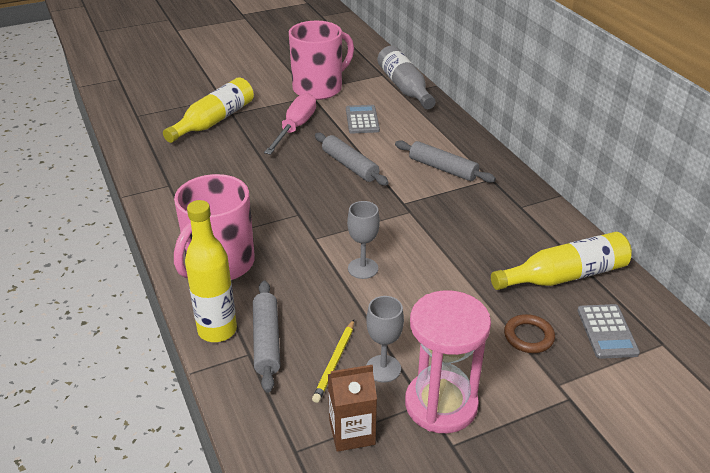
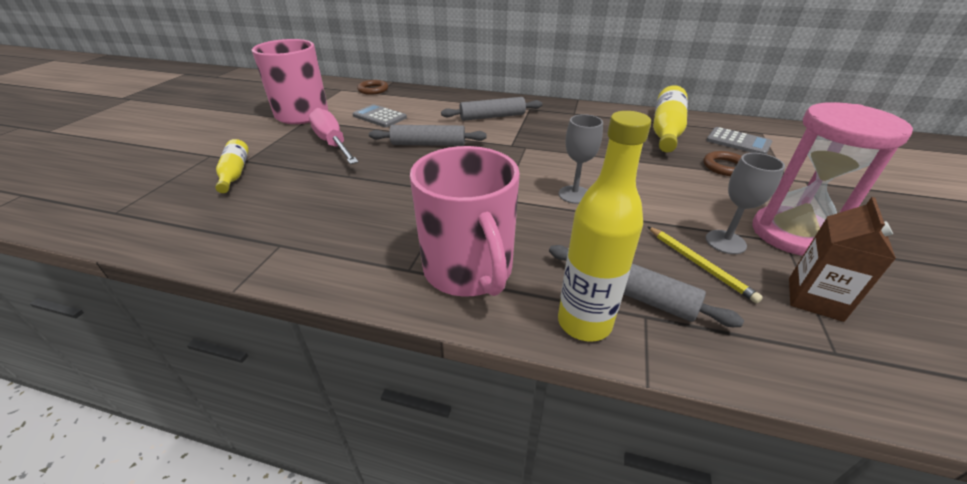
camera: 50 degrees left, 0 degrees up
yellow bottle [163,77,254,143] -> yellow bottle [215,139,249,193], size x0.60
grey bottle [378,46,436,109] -> brown ring [357,80,388,95]

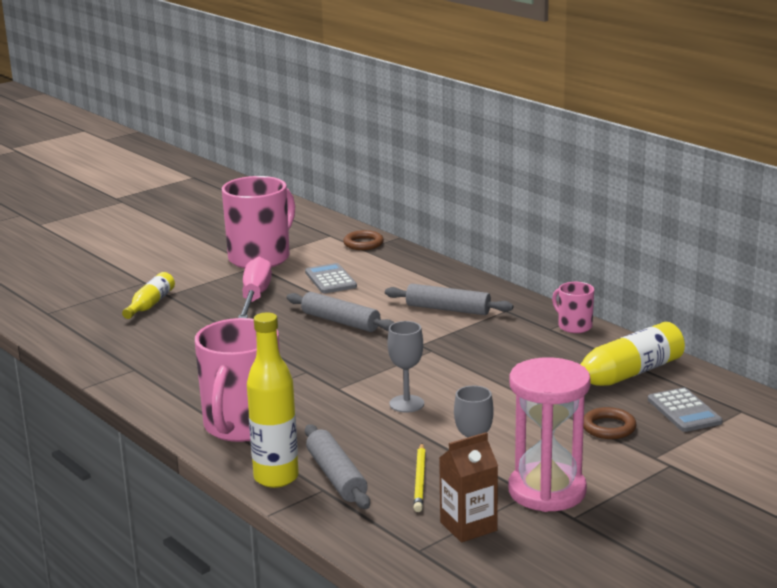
camera: 35 degrees right, 15 degrees down
none -> pink mug [552,282,594,333]

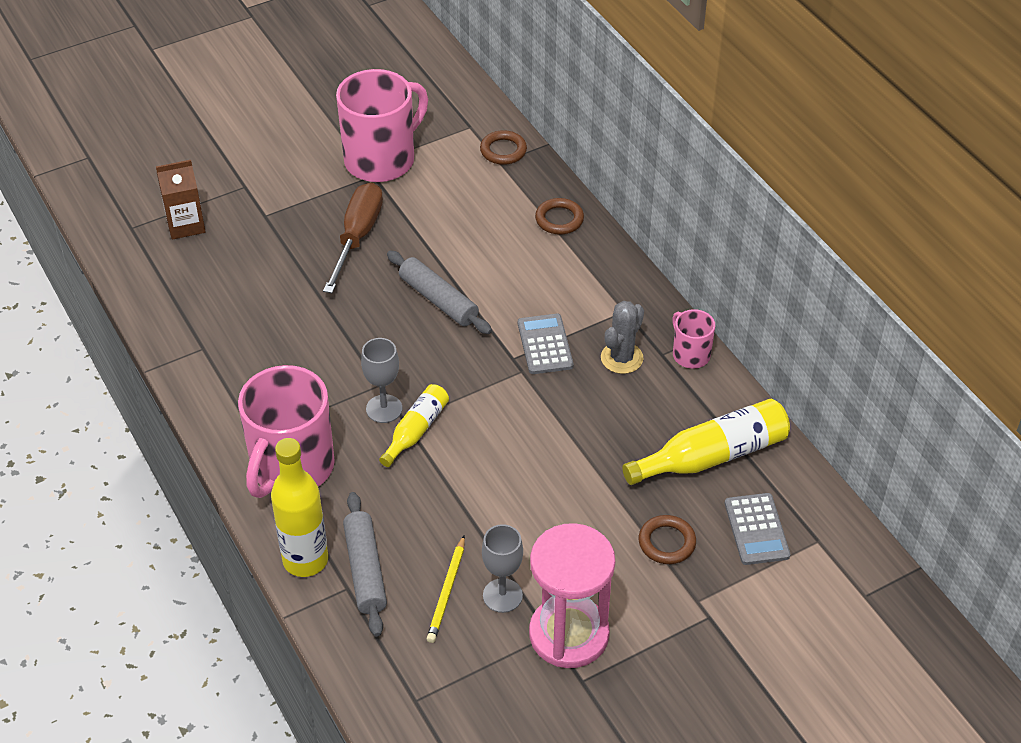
camera: 10 degrees right, 25 degrees up
yellow bottle [122,272,175,319] -> yellow bottle moved to [379,384,449,467]
pink screwdriver [238,257,272,318] -> brown screwdriver [323,182,383,293]
grey calculator [305,263,357,293] -> grey calculator moved to [518,314,573,374]
grey rolling pin [385,284,513,315] -> none
grey goblet [388,321,424,413] -> grey goblet moved to [361,338,402,423]
brown carton [439,432,498,542] -> brown carton moved to [156,160,206,240]
none -> brown ring [535,198,584,235]
none -> grey cactus [601,301,644,374]

